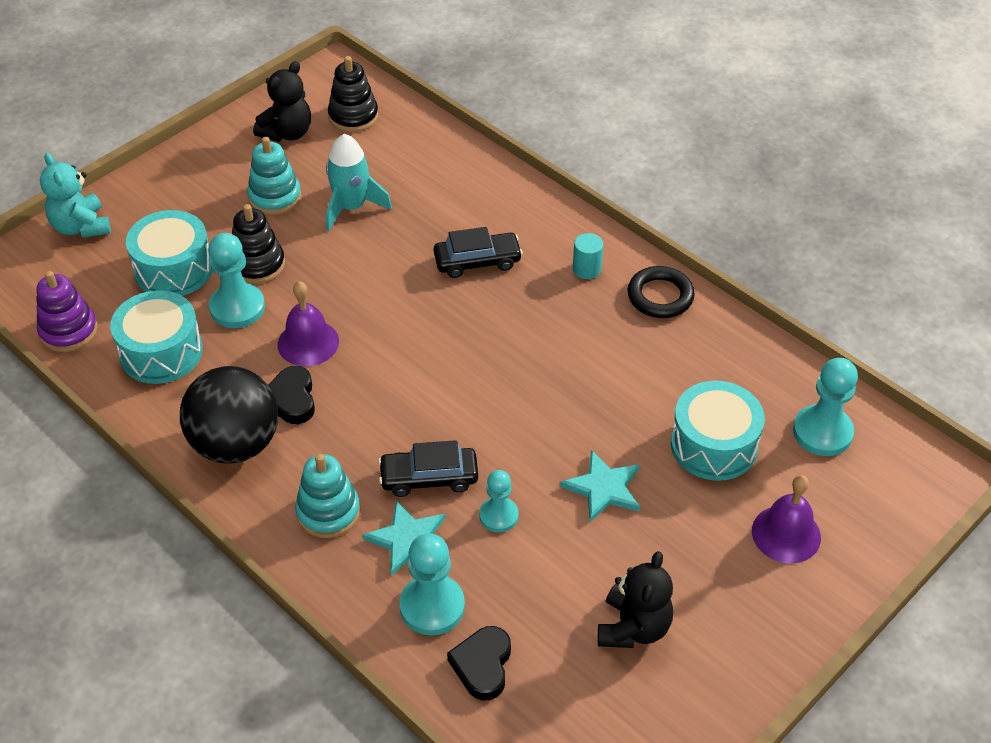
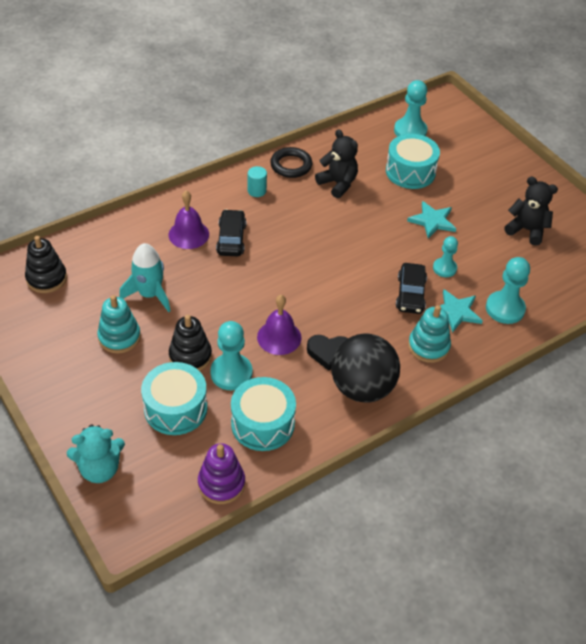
camera: 80 degrees left, 0 degrees up
black teddy bear [253,61,311,142] -> black teddy bear moved to [315,129,358,198]
black heart [447,626,511,700] -> none
purple bell [752,475,821,564] -> purple bell moved to [169,191,209,249]

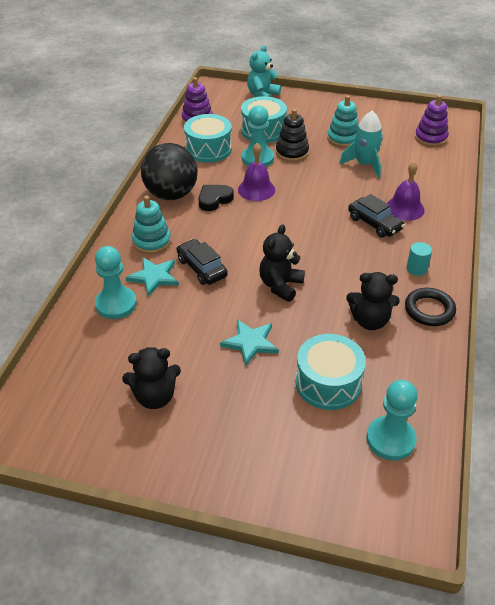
camera: 140 degrees right, 5 degrees down
black stacking toy [25,236,67,293] -> purple stacking toy [415,95,449,147]
turquoise pawn [433,236,458,277] -> none
none -> black teddy bear [259,224,305,302]

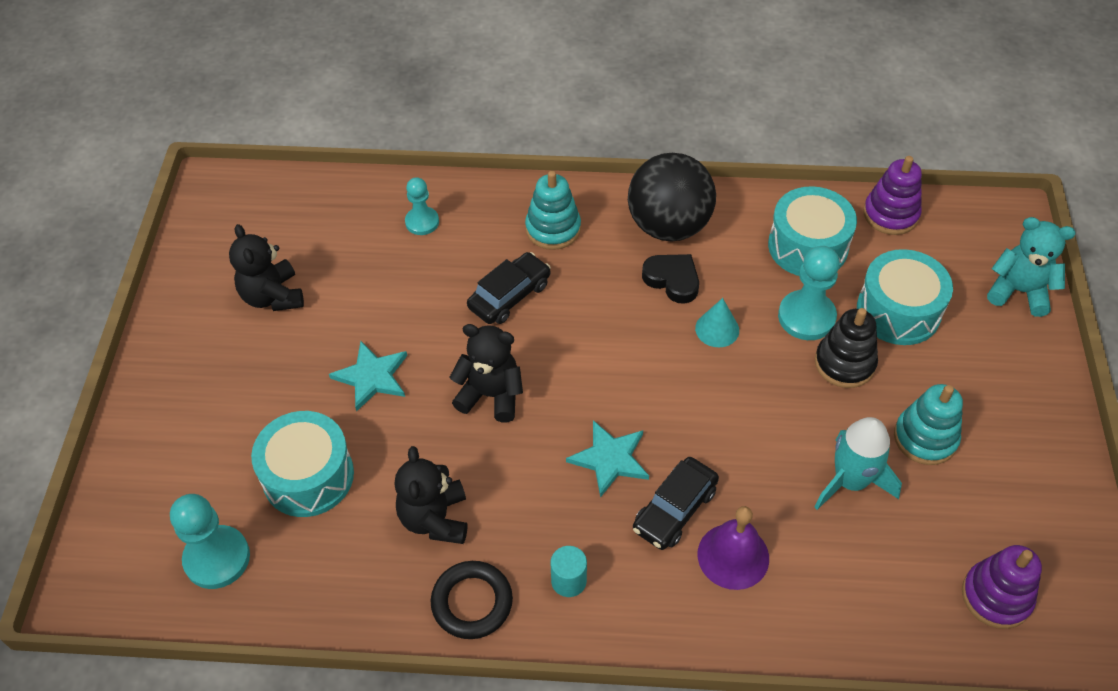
camera: 80 degrees right, 10 degrees up
turquoise pawn [95,246,137,319] -> turquoise pawn [405,177,439,235], size x0.63
turquoise star [125,257,179,297] -> turquoise star moved to [566,420,649,498]
purple bell [238,143,275,201] -> turquoise cone [695,298,739,347]

